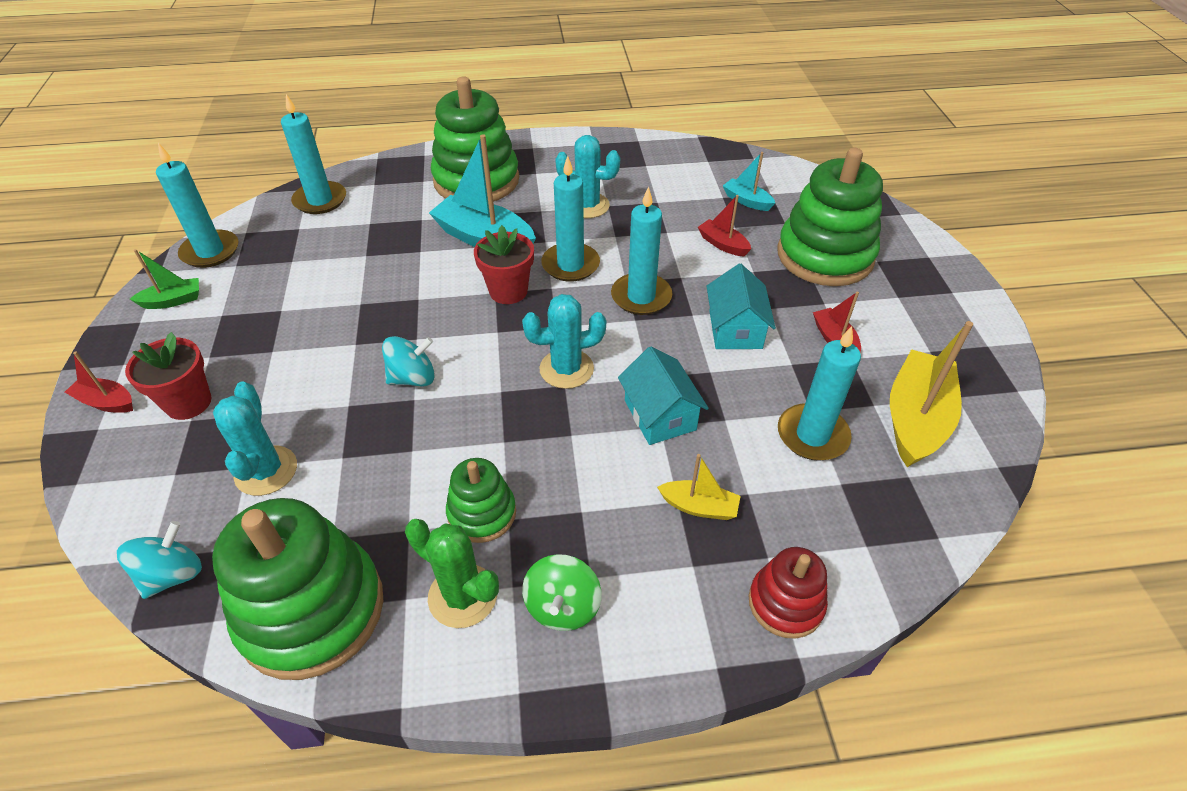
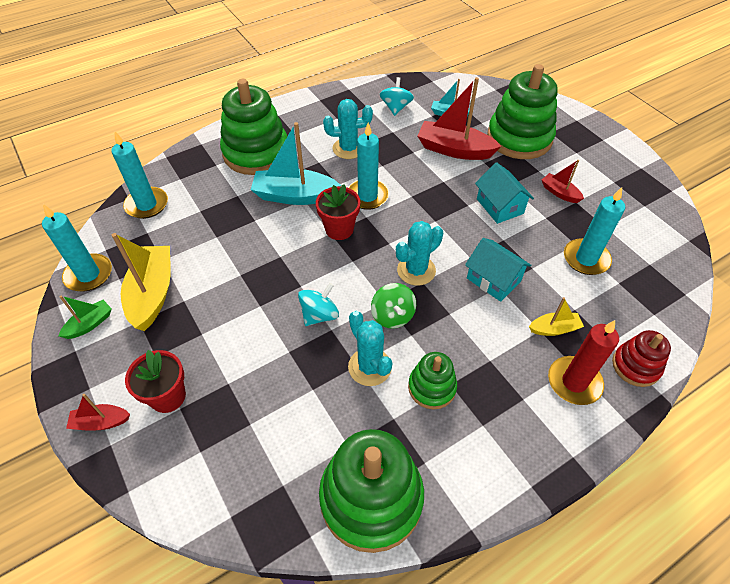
camera: 25 degrees left, 5 degrees up
turquoise spinning top [117,521,202,599] -> turquoise spinning top moved to [380,77,414,116]
turquoise cactus [213,381,297,496] -> turquoise cactus moved to [348,311,392,386]
green cactus [405,519,499,628] -> none
green spinning top [522,554,601,631] -> green spinning top moved to [371,283,416,329]
turquoise candle [611,186,672,315] -> none
red boat [698,195,751,257] -> red boat [417,77,501,160], size x1.93
yellow boat [890,321,973,467] -> yellow boat moved to [112,233,171,331]
none -> red candle [548,320,619,405]

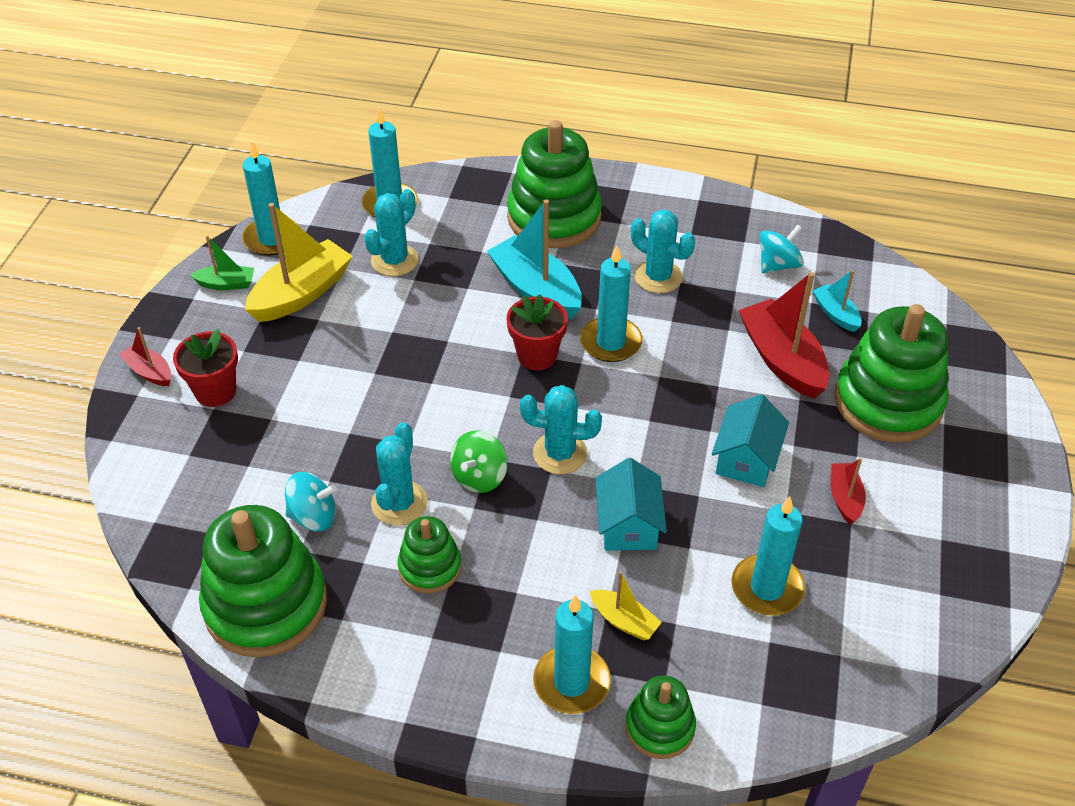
camera: 45 degrees right, 5 degrees down
turquoise spinning top [298,283,339,326] -> turquoise spinning top moved to [285,472,337,531]
red candle [548,320,619,405] -> turquoise candle [533,595,611,714]
red stacking toy [612,330,671,387] -> green stacking toy [625,675,696,759]
none -> turquoise cactus [364,189,419,276]

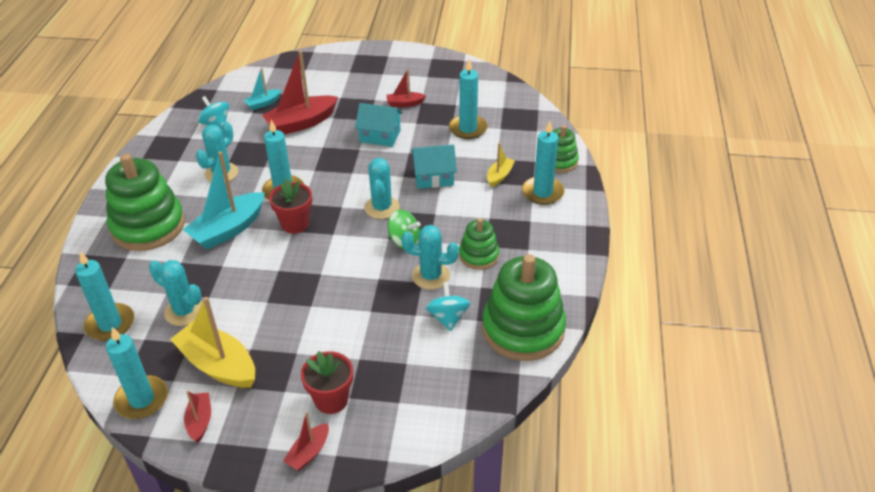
camera: 95 degrees left, 5 degrees down
green boat [190,235,254,290] -> red boat [184,391,211,443]
green stacking toy [834,304,949,443] -> none

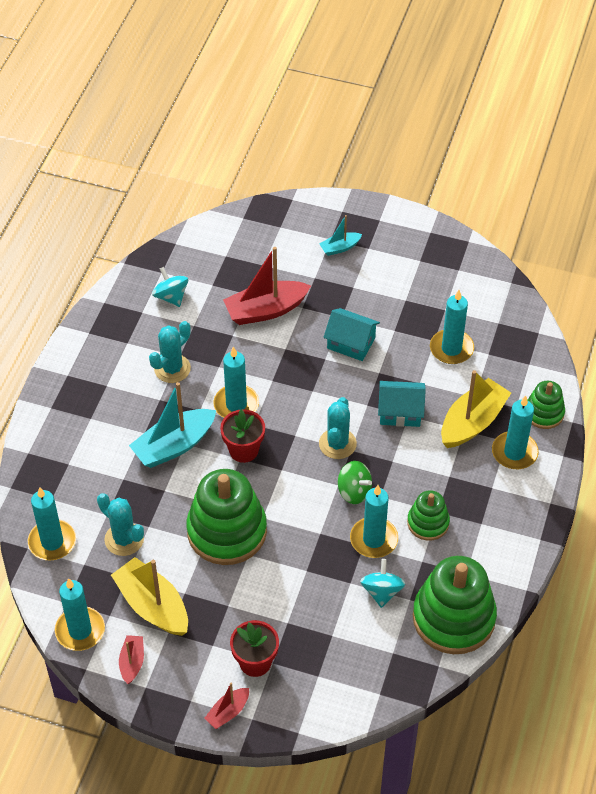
camera: 10 degrees right, 10 degrees up
green stacking toy [105,154,185,251] -> green stacking toy moved to [186,469,267,565]
turquoise boat [244,68,281,110] -> turquoise boat moved to [319,215,362,256]
red boat [387,69,426,107] -> none
turquoise cactus [401,225,459,290] -> turquoise candle [350,485,398,558]
yellow boat [487,143,515,187] -> yellow boat [441,370,511,448], size x1.93

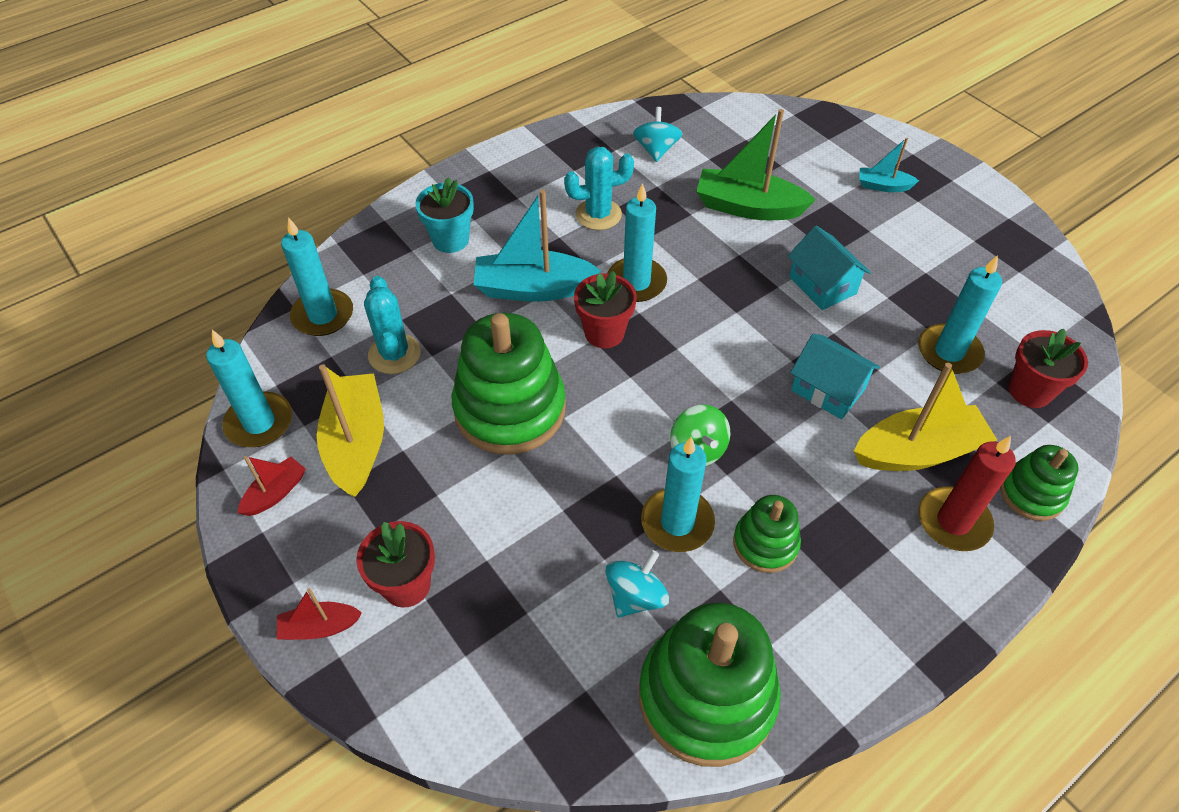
camera: 35 degrees right, 0 degrees up
red boat [223,247,311,325] -> green boat [696,109,816,220]
turquoise cactus [319,397,357,459] -> none
turquoise candle [492,395,539,469] -> red candle [919,436,1016,551]
none -> turquoise flower pot [415,177,474,253]
none -> red flower pot [1009,329,1088,408]

